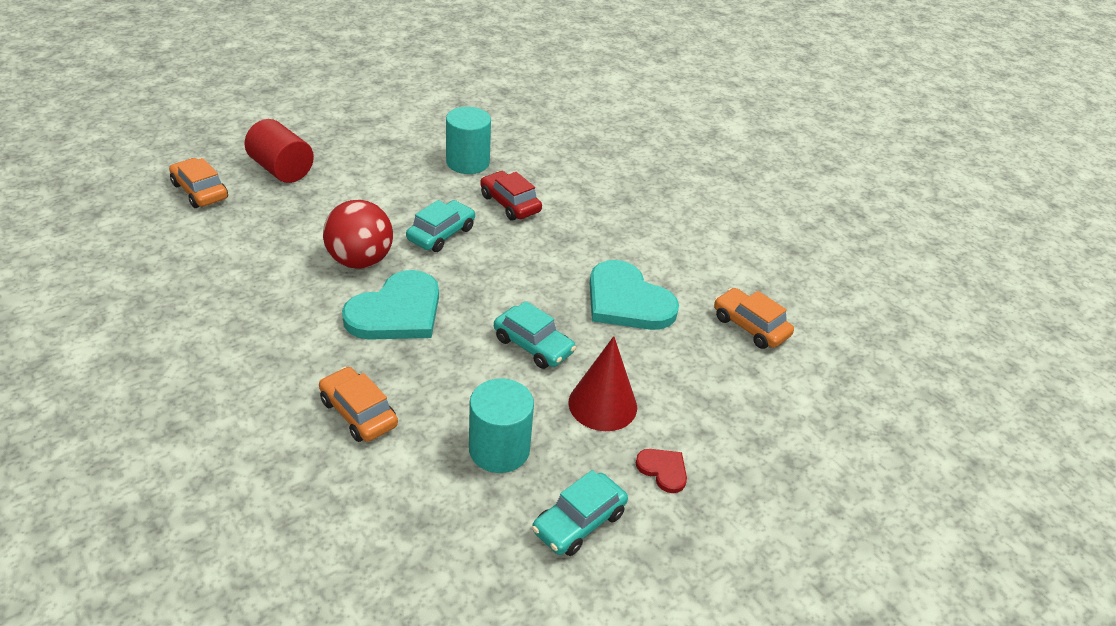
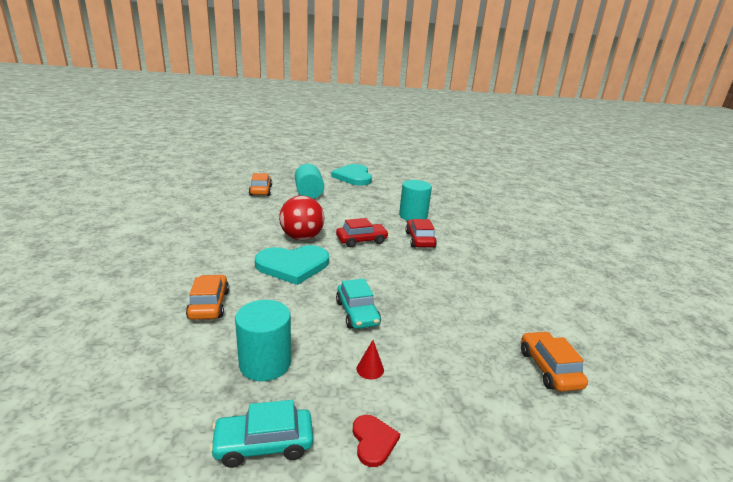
camera: 35 degrees right, 15 degrees down
red cylinder [244,119,314,183] -> turquoise cylinder [295,164,324,199]
turquoise car [406,200,475,252] -> red car [336,218,389,247]
red cone [568,336,637,431] -> red cone [357,340,384,379], size x0.45
turquoise heart [589,260,679,330] -> turquoise heart moved to [331,164,372,186]

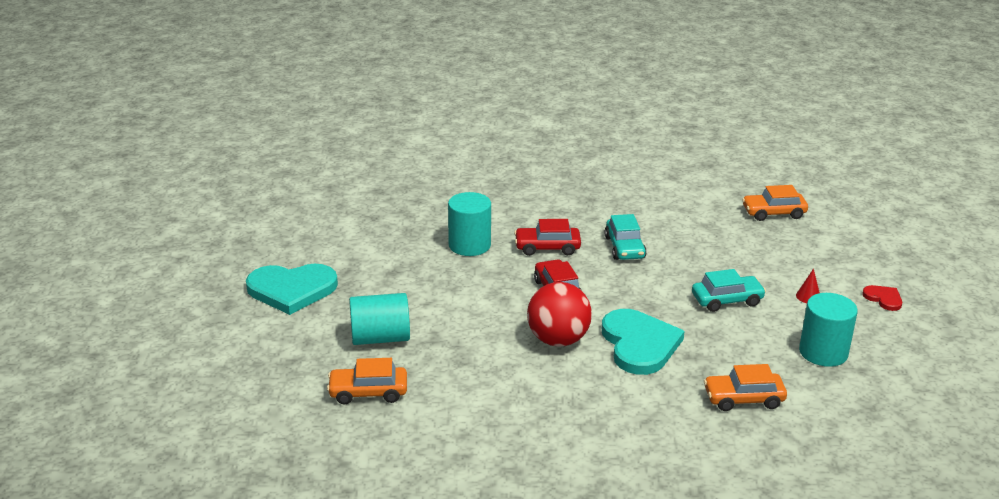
camera: 85 degrees left, 5 degrees up
turquoise car [210,400,313,468] -> turquoise car moved to [604,214,647,260]
red heart [353,415,400,467] -> red heart turned 60 degrees clockwise [862,285,902,311]

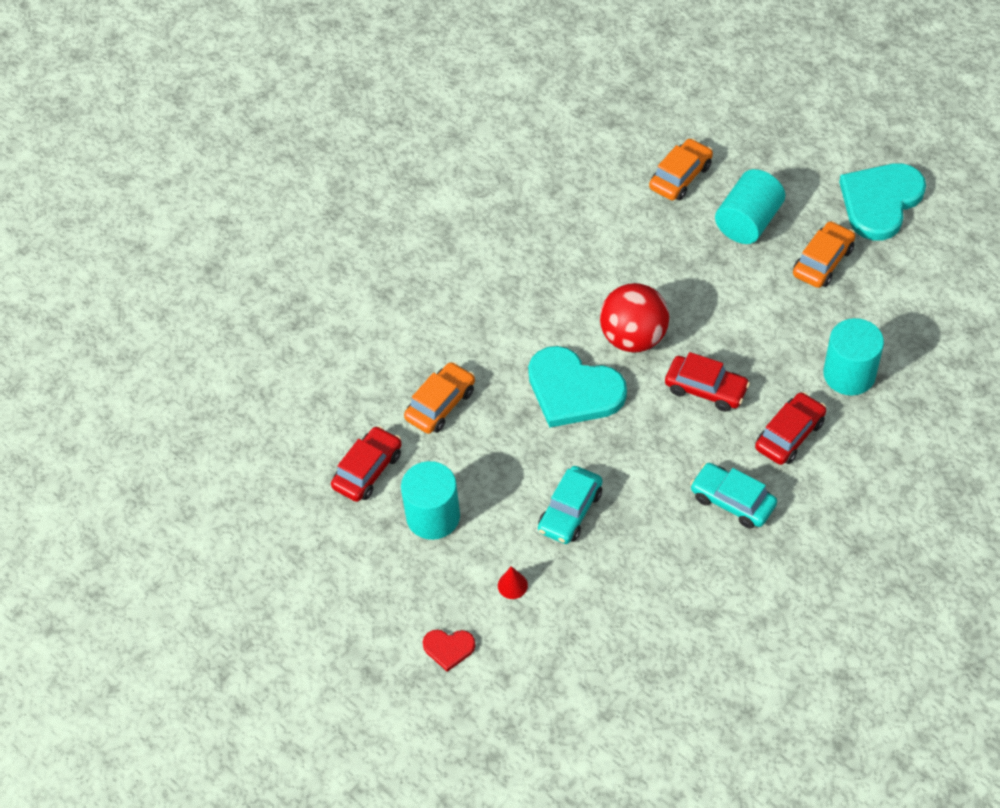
camera: 135 degrees right, 25 degrees up
orange car [742,185,808,221] -> orange car moved to [793,221,855,288]
none -> red car [331,426,402,502]

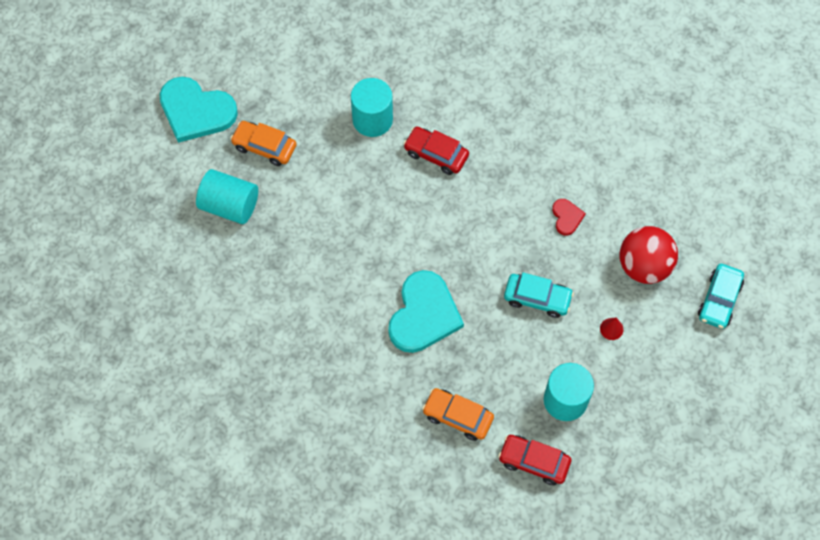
camera: 105 degrees left, 10 degrees up
red heart [423,630,476,672] -> red heart moved to [552,199,586,236]
red ball [600,283,669,353] -> red ball moved to [619,226,678,284]
orange car [649,138,713,200] -> none
red car [665,352,750,412] -> none
turquoise car [690,463,777,529] -> turquoise car moved to [698,264,744,329]

